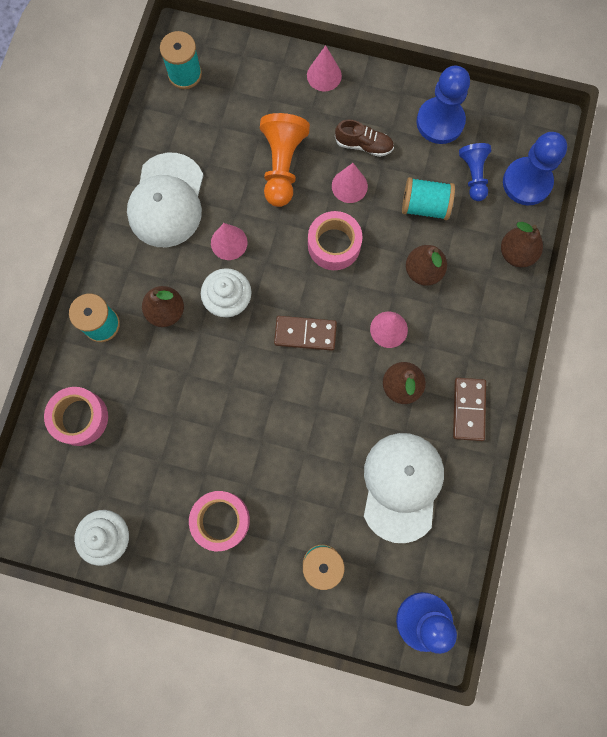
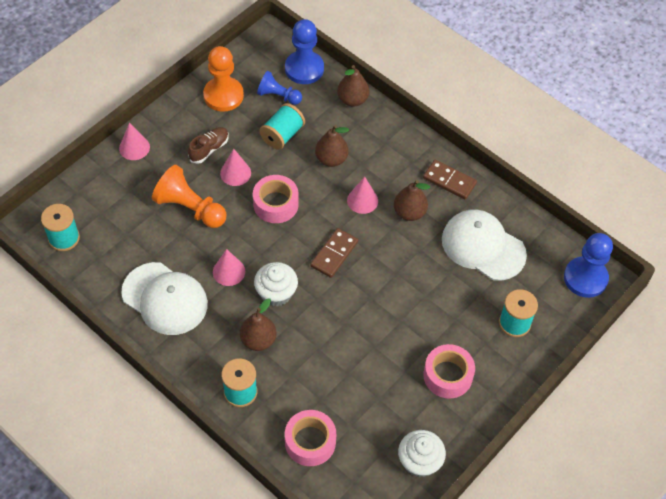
camera: 65 degrees left, 20 degrees down
blue pawn [417,66,470,144] -> orange pawn [203,46,244,112]

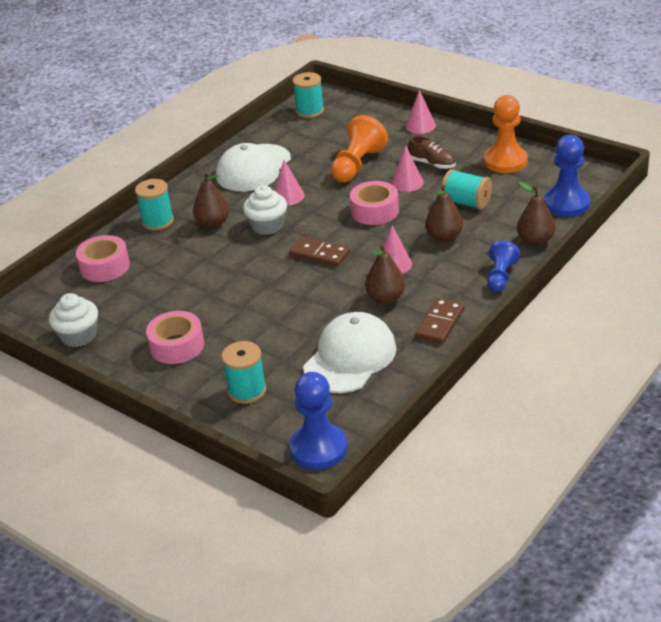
camera: 90 degrees right, 20 degrees down
blue pawn [257,71,302,105] -> blue pawn moved to [487,241,520,292]

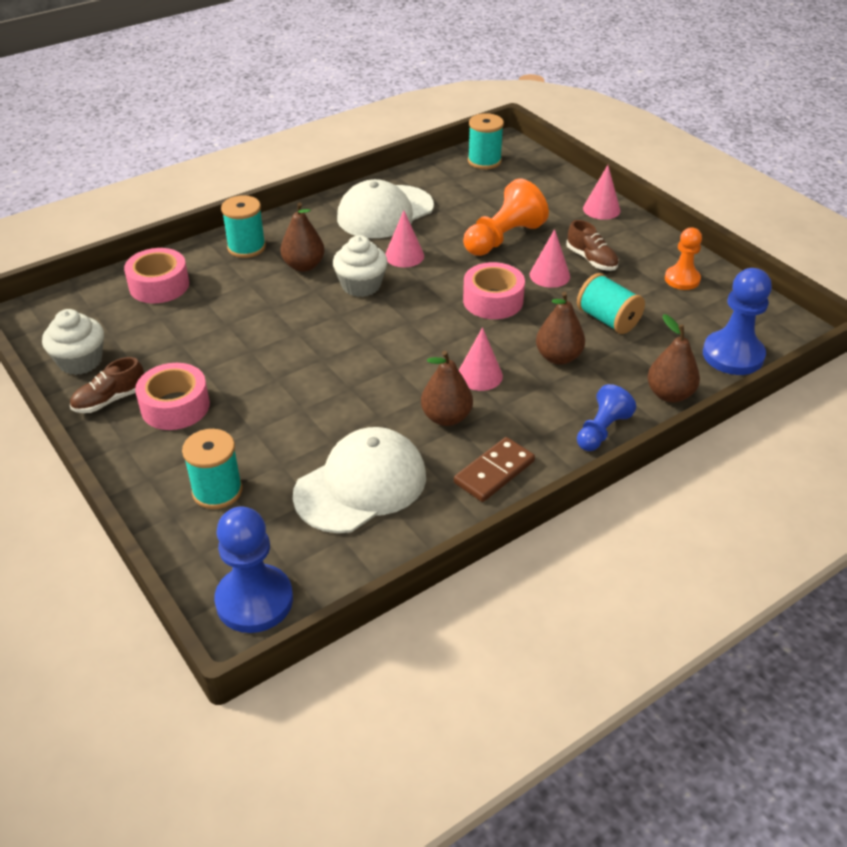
camera: 15 degrees right, 5 degrees up
brown domino [289,236,350,267] -> none
orange pawn [484,95,528,173] -> orange pawn [665,228,702,290], size x0.63
none -> brown shoe [70,357,144,413]

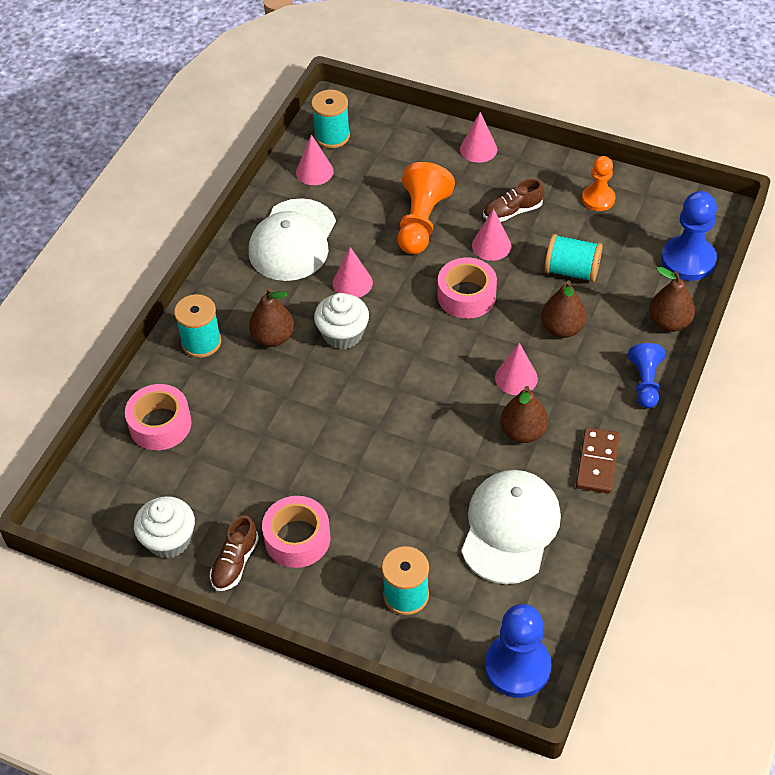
camera: 30 degrees left, 10 degrees up
brown shoe [566,220,619,271] -> brown shoe turned 135 degrees clockwise [483,179,544,222]
none -> pink cone [296,134,334,185]

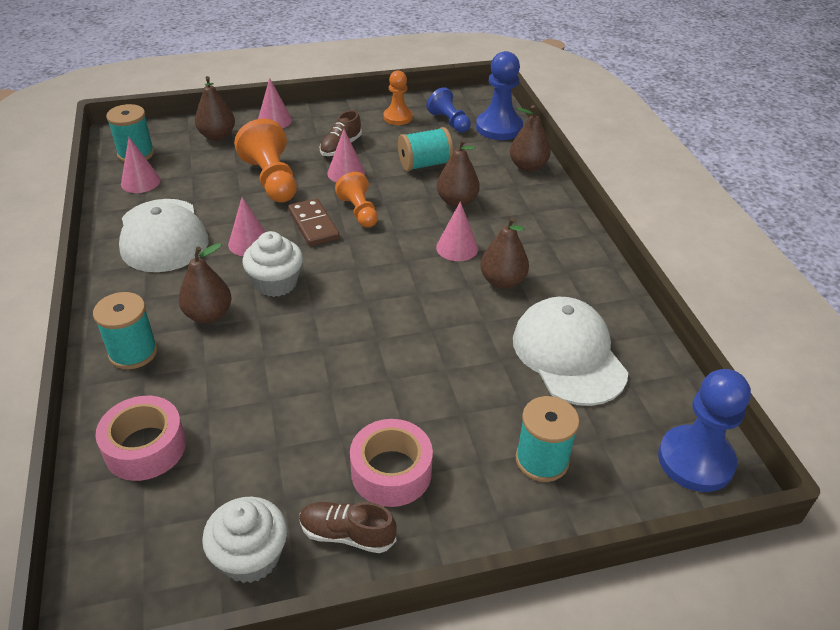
camera: 40 degrees left, 10 degrees down
brown shoe [210,515,259,591] -> brown shoe turned 120 degrees clockwise [299,502,397,553]
pink tape [438,257,497,319] -> orange pawn [335,172,378,228]
brown domino [576,427,620,494] -> brown domino moved to [288,198,340,246]
blue pawn [628,343,665,408] -> blue pawn moved to [426,87,471,133]
none -> brown pear [195,76,235,141]

